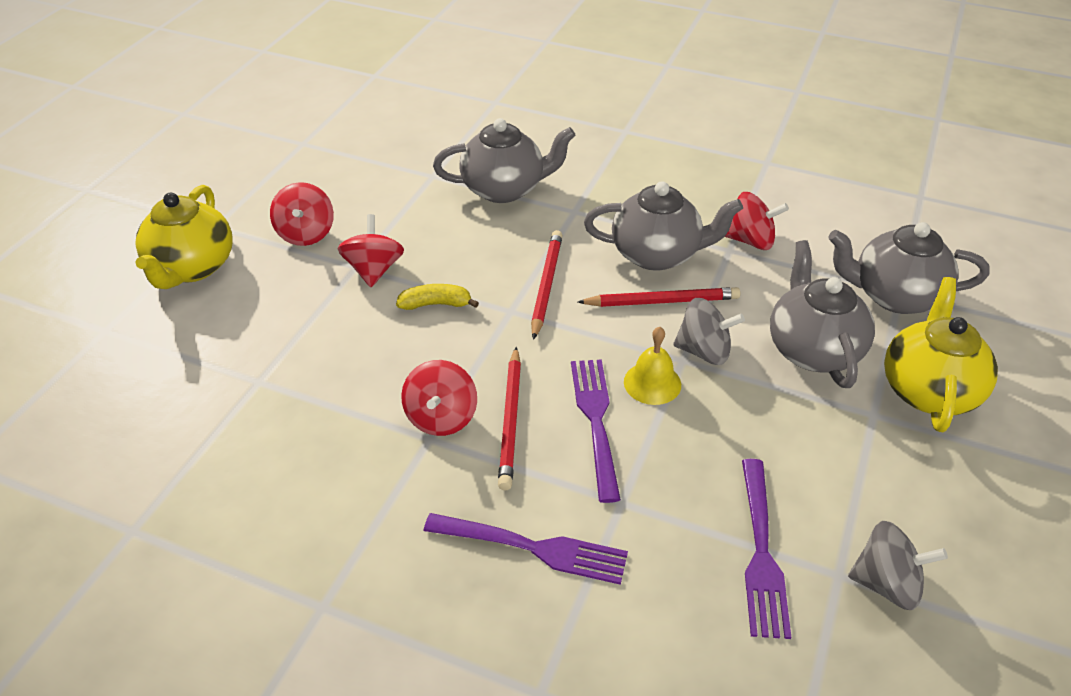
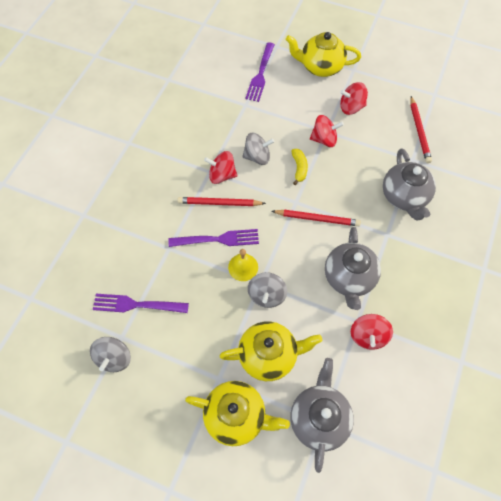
camera: 90 degrees right, 20 degrees up
purple fork [424,513,628,585] -> purple fork moved to [245,42,275,102]
red pencil [578,287,740,307] -> red pencil moved to [411,96,432,163]
grey teapot [770,240,875,388] -> yellow teapot [220,321,322,381]
none -> grey spinning top [242,133,274,165]

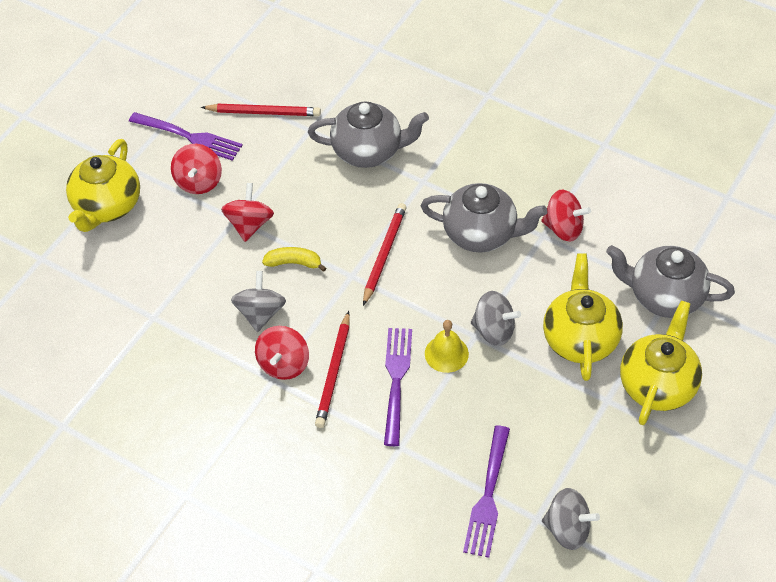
camera: 80 degrees left, 10 degrees down
purple fork [245,42,275,102] -> purple fork moved to [129,112,243,161]

